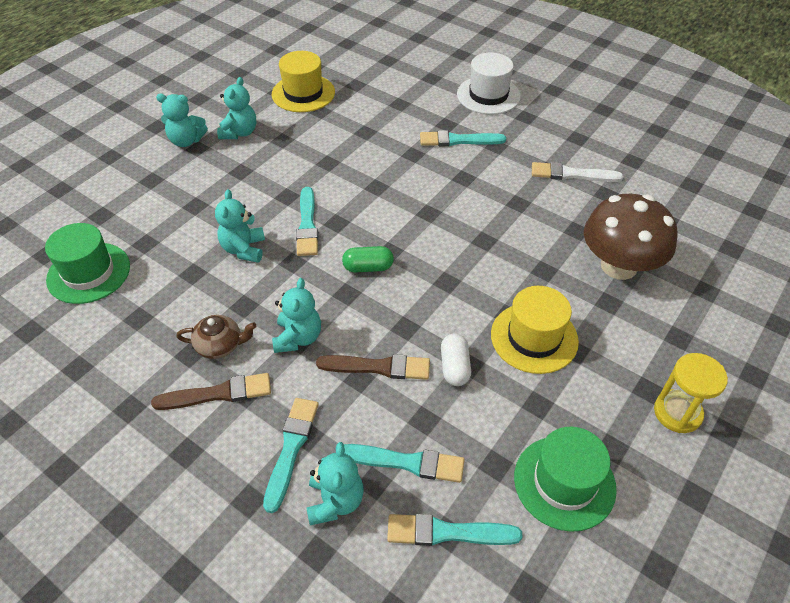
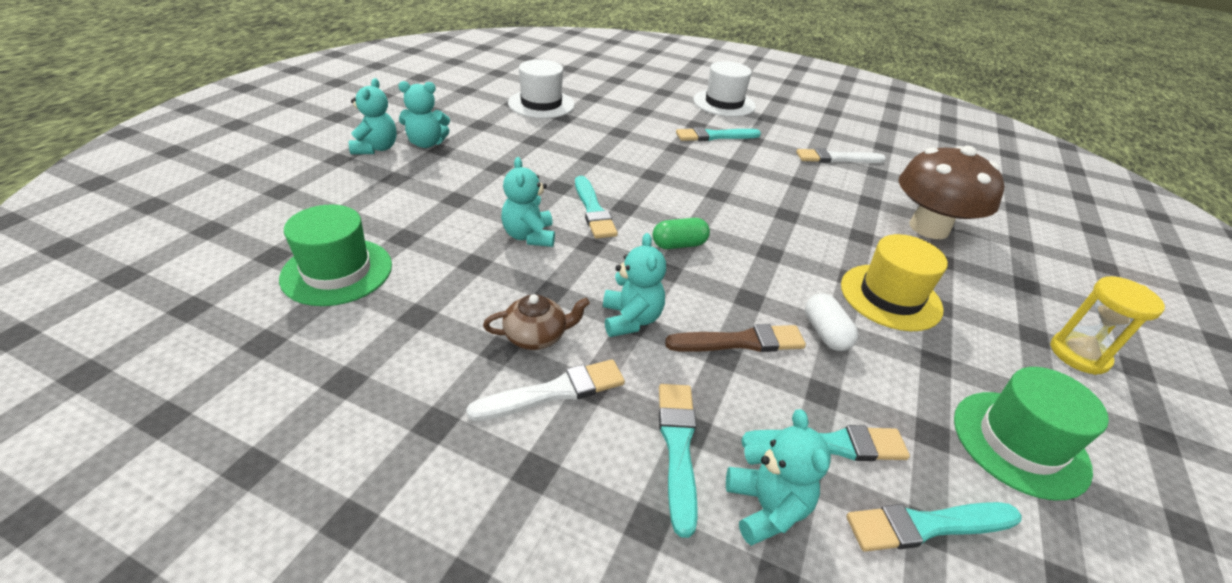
camera: 15 degrees left, 10 degrees down
brown brush [151,373,271,410] -> white brush [466,359,625,421]
turquoise teddy bear [217,77,256,139] -> turquoise teddy bear moved to [349,78,397,155]
yellow hat [272,51,335,112] -> white hat [508,59,575,118]

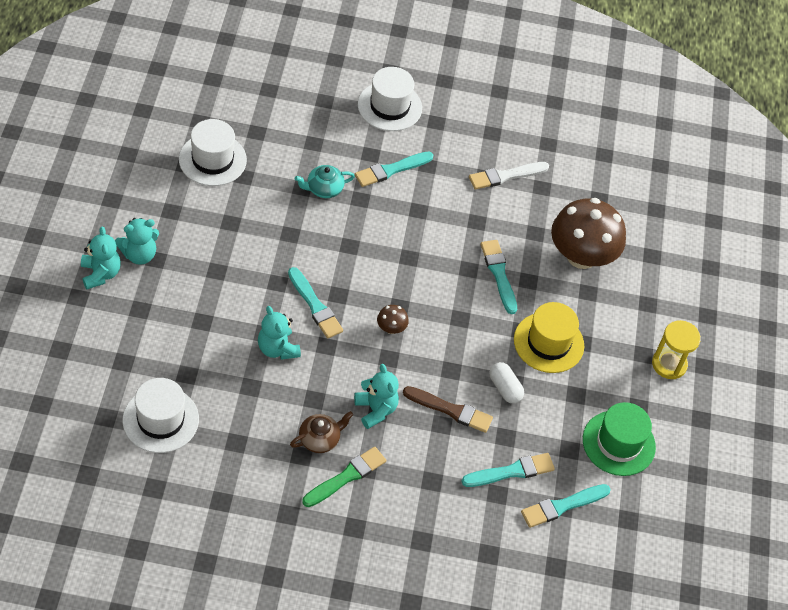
camera: 20 degrees left, 15 degrees up
green hat [279,205,392,306] -> white hat [122,378,199,453]
white brush [466,359,625,421] -> green brush [302,447,386,507]
green capsule [652,218,710,249] -> brown mushroom [377,305,409,334]
turquoise brush [659,384,698,538] -> turquoise brush moved to [480,240,517,314]
brown brush [665,324,806,352] -> brown brush turned 45 degrees clockwise [403,386,493,433]
turquoise teddy bear [726,409,831,546] -> none
none -> turquoise teapot [295,165,355,198]

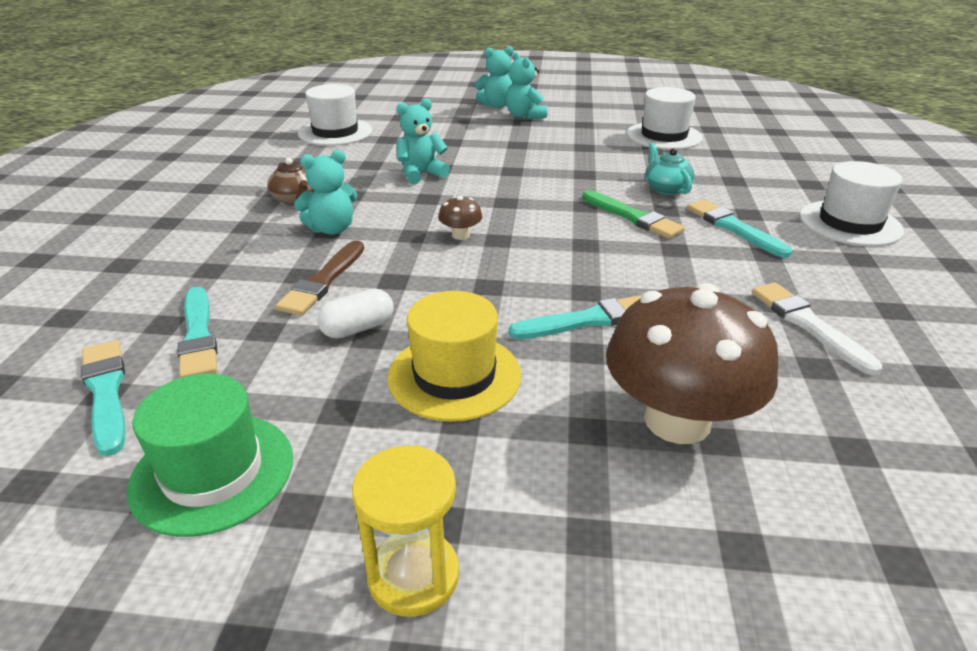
camera: 95 degrees right, 20 degrees down
turquoise brush [288,267,343,339] -> none
green brush [302,447,386,507] -> green brush moved to [582,190,685,239]

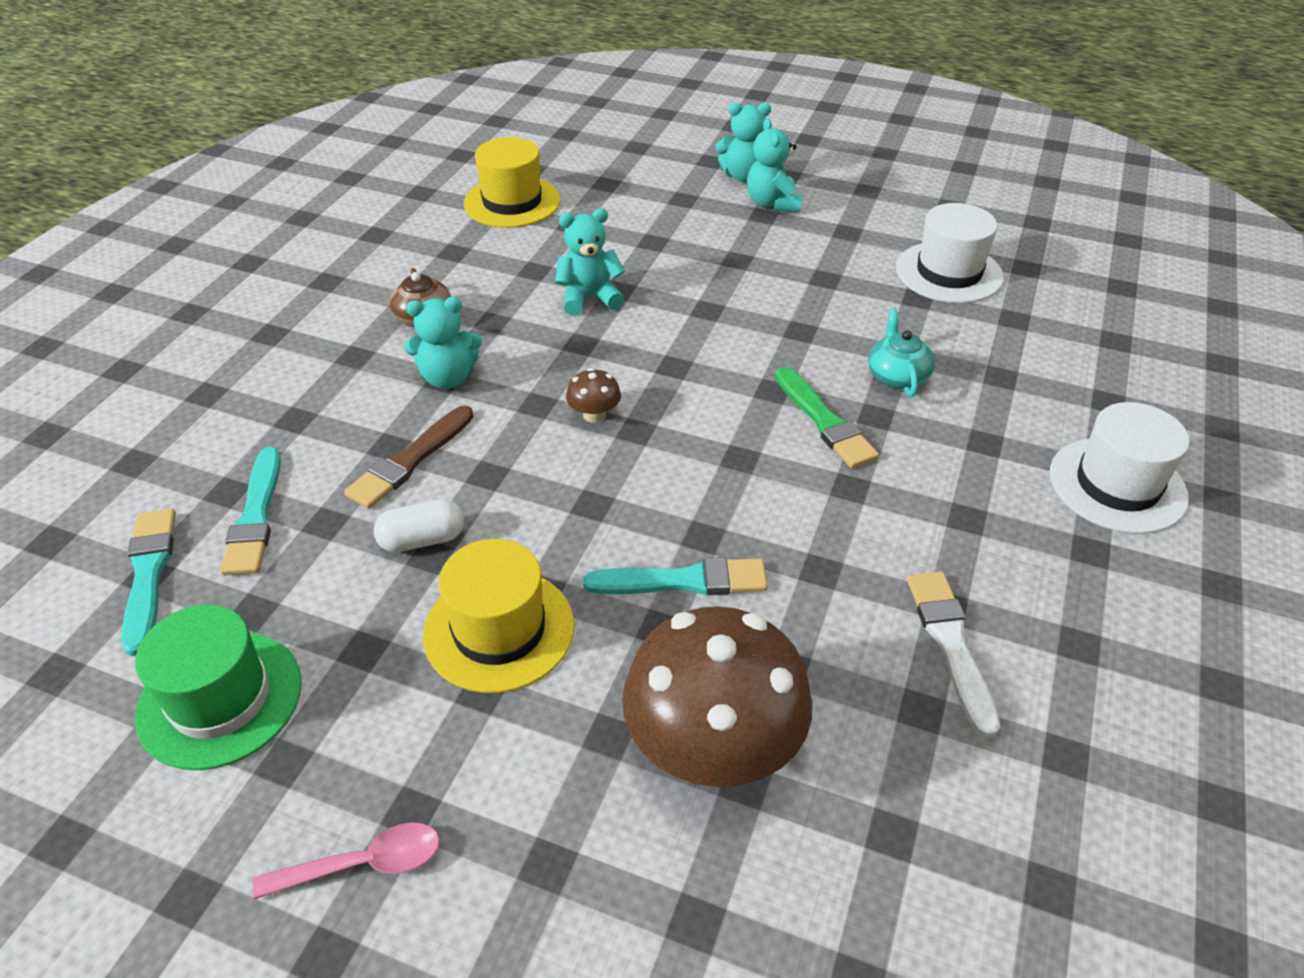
camera: 15 degrees right, 10 degrees up
white hat [298,84,372,146] -> yellow hat [464,137,560,228]
yellow hourglass [352,445,459,617] -> pink spoon [253,822,440,899]
turquoise brush [687,199,792,258] -> none

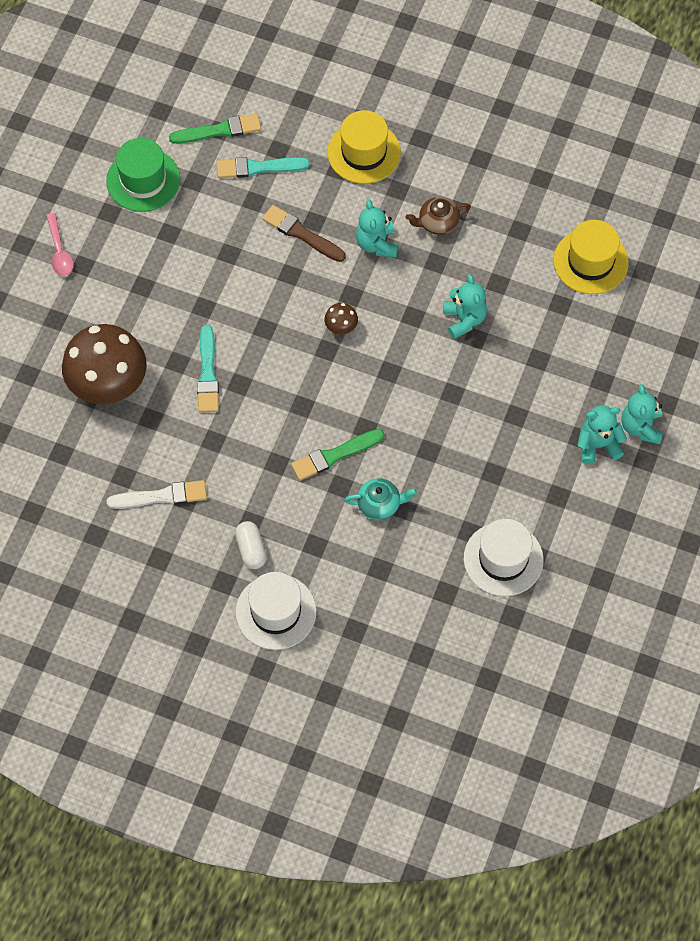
camera: 90 degrees right, 20 degrees up
turquoise brush [121,509,176,656] -> green brush [169,114,261,144]
white capsule [374,499,464,552] -> white capsule moved to [235,521,267,569]
yellow hat [423,539,574,693] -> yellow hat moved to [328,110,401,184]

